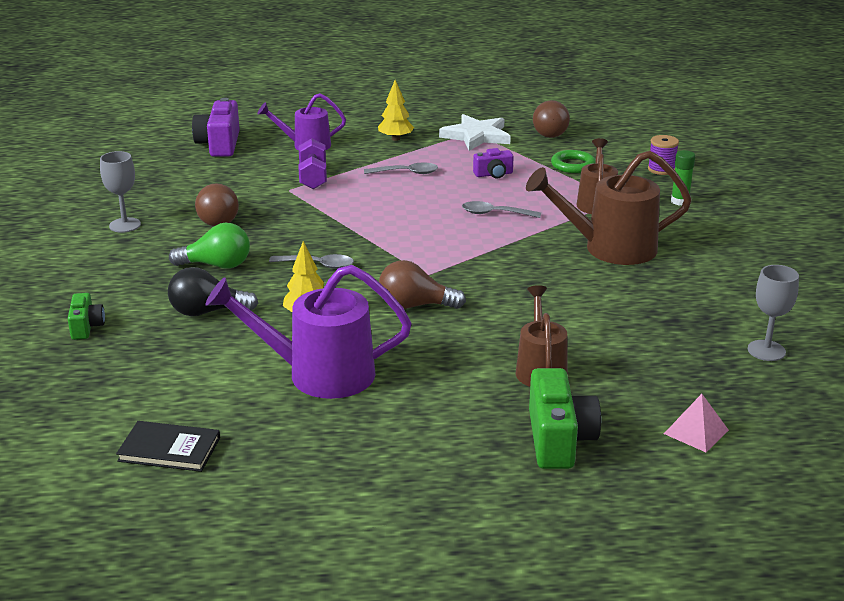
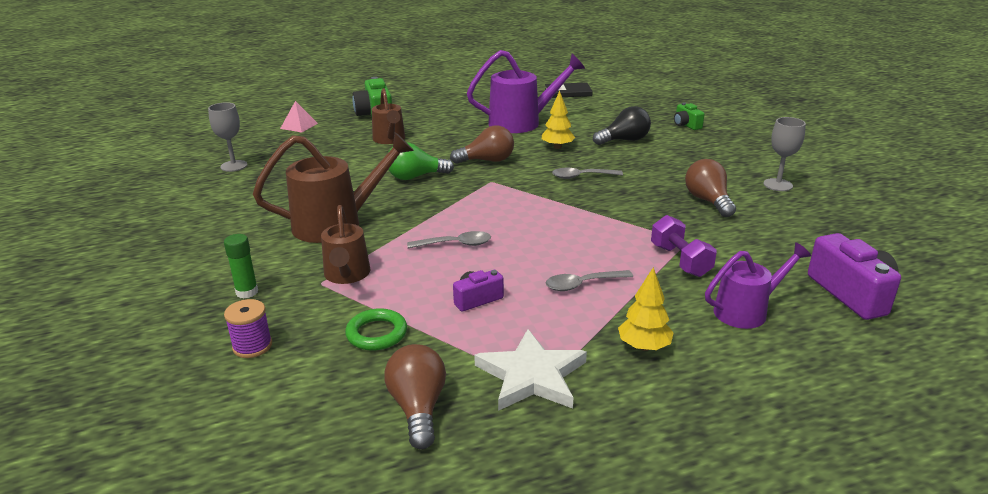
camera: 165 degrees right, 0 degrees up
green light bulb [169,223,250,269] -> green light bulb moved to [388,142,454,180]

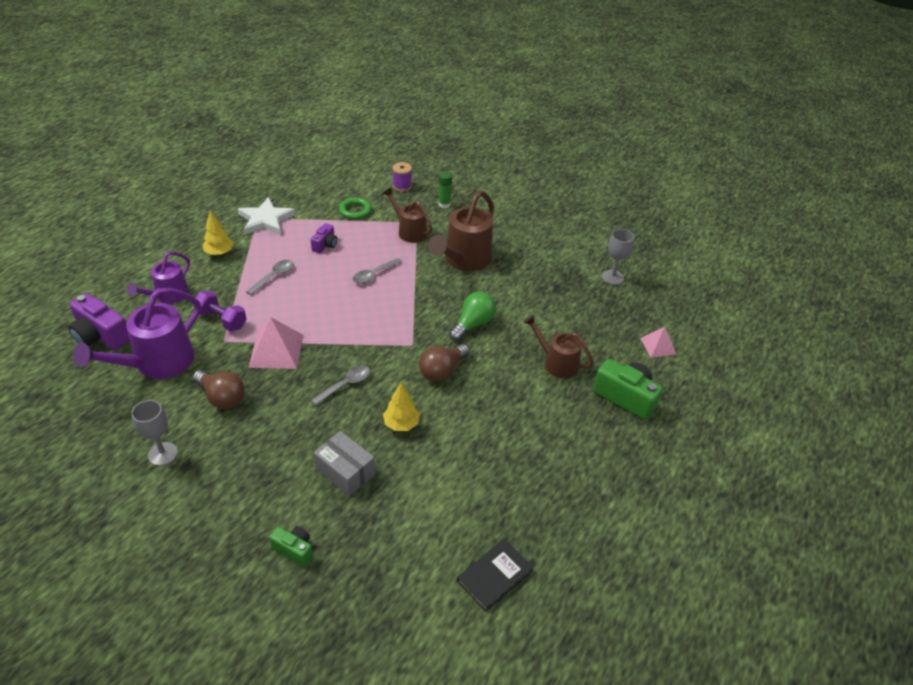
camera: 140 degrees right, 15 degrees up
brown light bulb [384,344,446,449] -> none
purple watering can [467,50,585,133] -> purple watering can moved to [73,288,201,379]
black light bulb [593,106,651,145] -> grey box [313,431,375,496]
none -> pink pyramid [249,317,303,369]

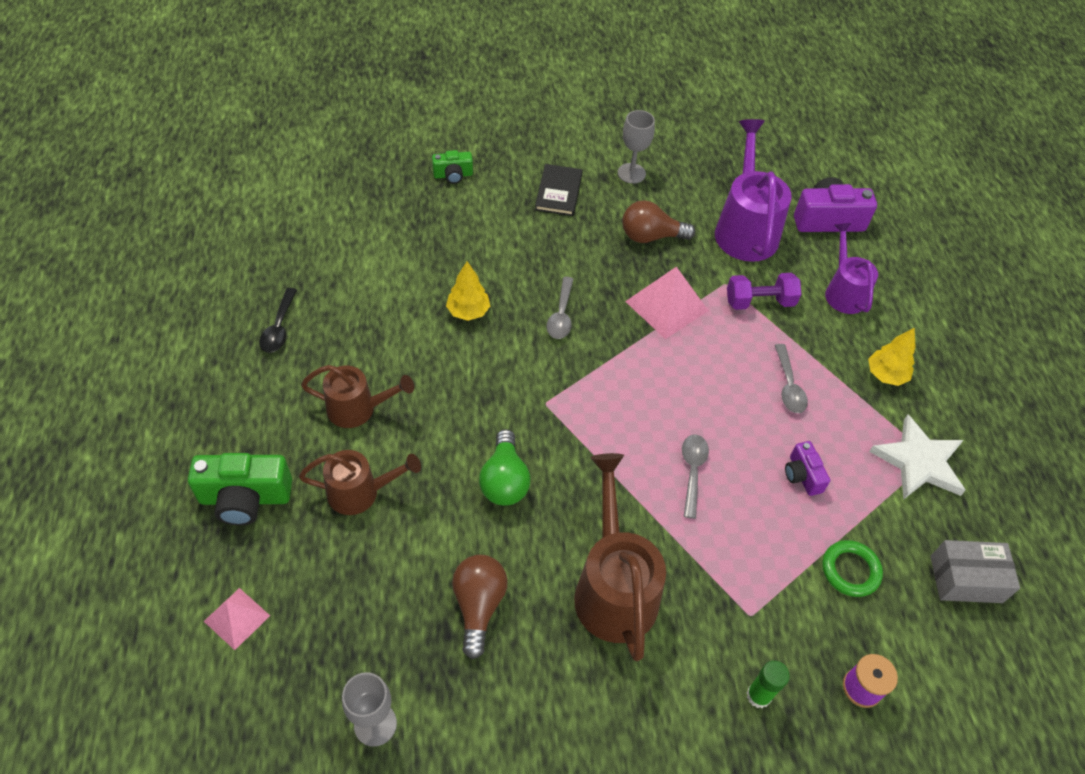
camera: 140 degrees right, 10 degrees up
grey box [313,431,375,496] -> grey box moved to [930,540,1020,603]
brown watering can [383,187,432,243] -> brown watering can moved to [301,365,414,428]
brown light bulb [419,344,470,382] -> brown light bulb moved to [452,555,508,659]
black book [457,539,534,611] -> black book moved to [535,164,583,216]
none -> black spoon [259,288,297,353]

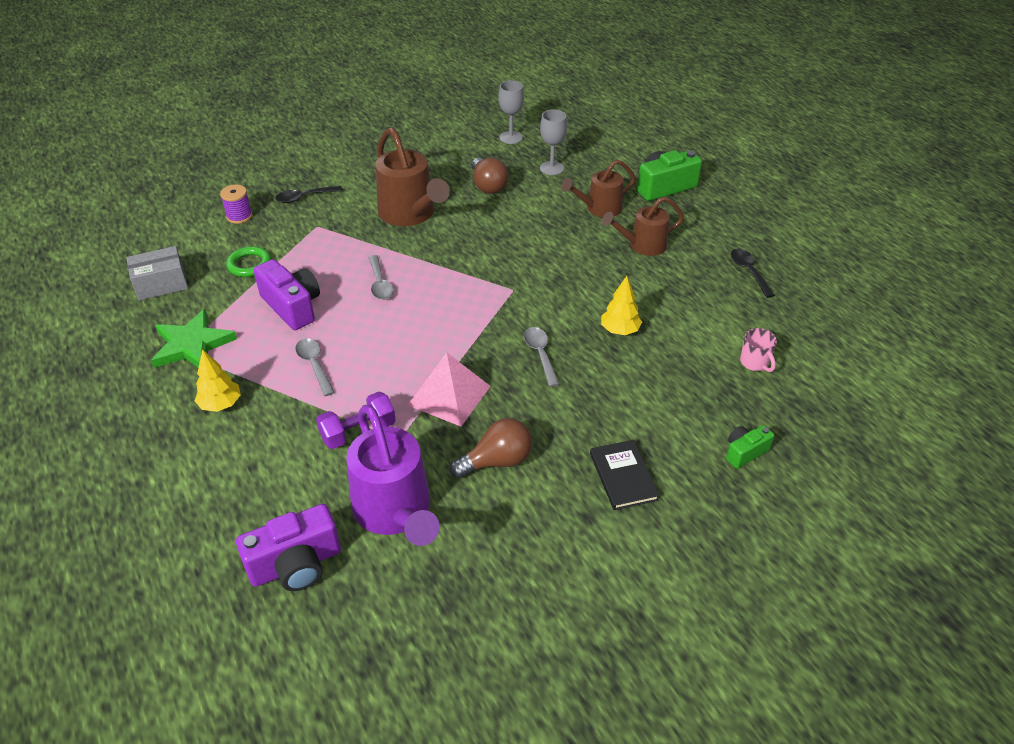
camera: 160 degrees right, 10 degrees down
pink pyramid [204,588,270,650] -> none
green light bulb [479,429,531,506] -> none
grey goblet [618,110,655,184] -> grey goblet moved to [540,109,567,175]
green glue stick [746,661,790,708] -> black spoon [276,186,343,203]
purple camera [785,441,830,496] -> purple camera [254,259,320,330], size x1.78
purple watering can [825,223,878,314] -> none
white star [869,415,966,500] -> green star [151,309,237,368]
none -> pink mug [740,328,777,372]

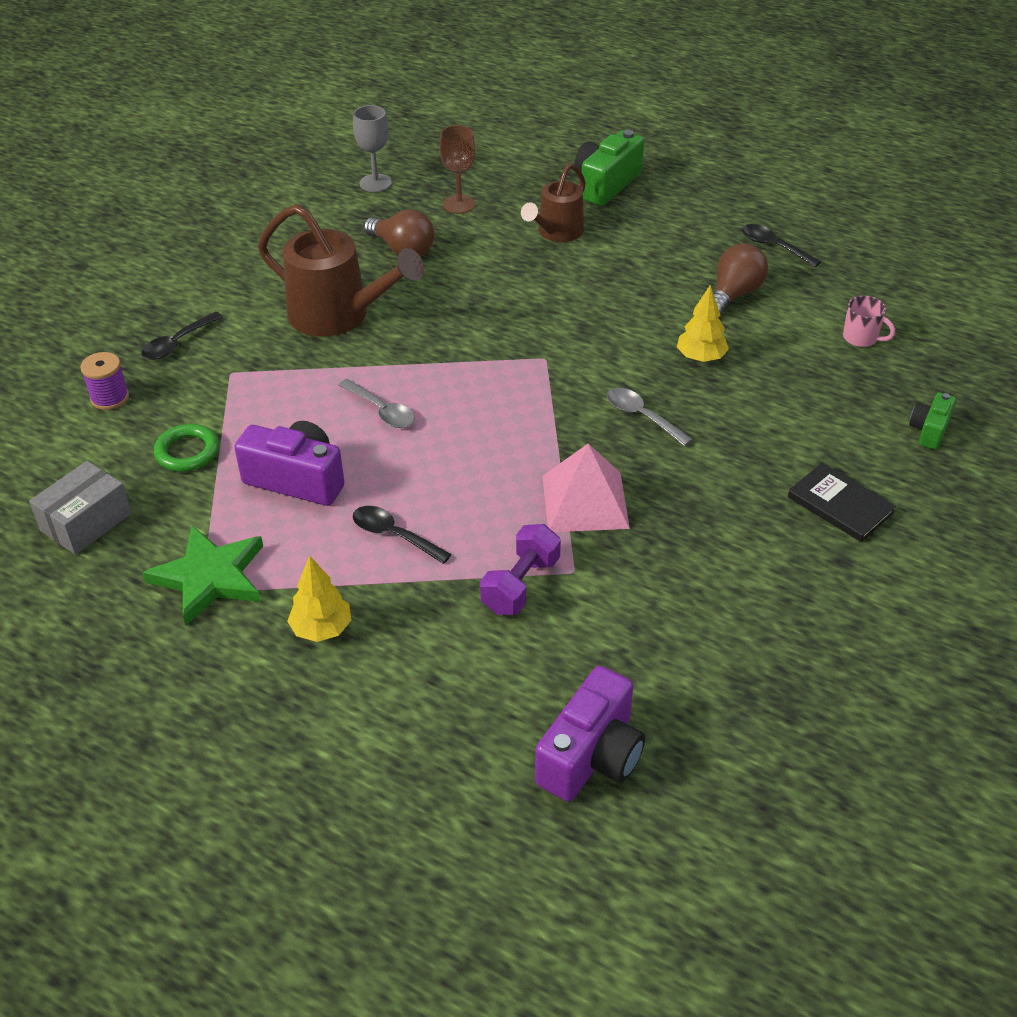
camera: 30 degrees left, 0 degrees up
grey spoon [295,338,335,396] -> black spoon [353,506,452,564]
purple watering can [347,405,440,546] -> none
brown light bulb [450,418,532,478] -> brown light bulb moved to [713,243,768,316]
grey goblet [540,109,567,175] -> brown goblet [439,125,476,214]
brown watering can [602,197,684,256] -> none

